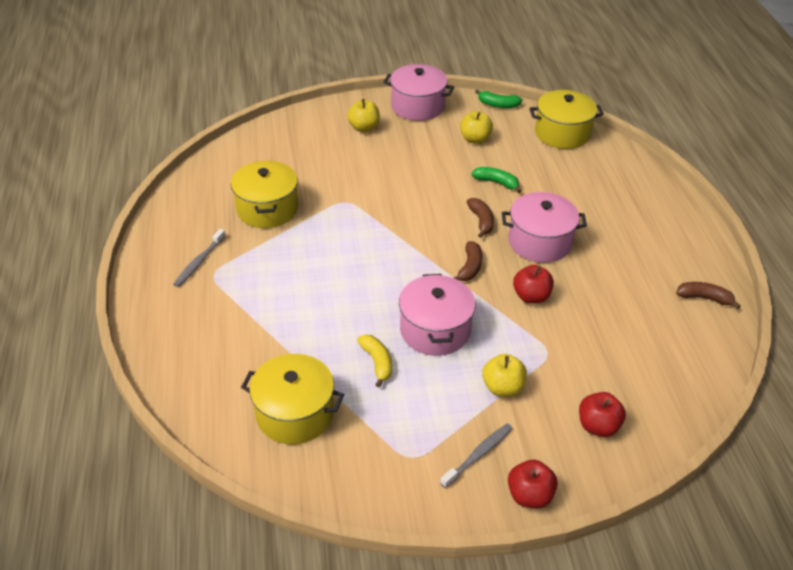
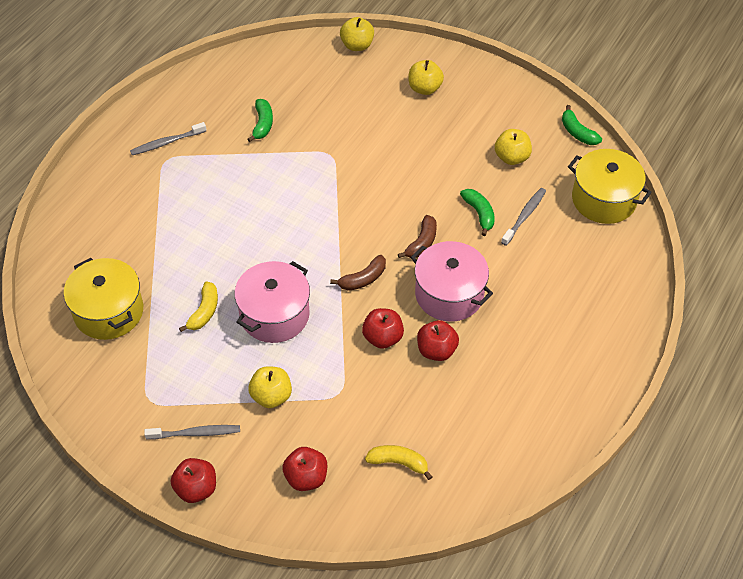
camera: 40 degrees right, 10 degrees up
yellow pot [231,161,298,228] -> green banana [247,99,273,142]
pink pot [383,64,454,121] -> none
brown banana [676,282,741,309] -> none
none -> yellow apple [340,17,374,51]
none -> yellow banana [365,445,432,480]
none -> red apple [417,320,459,361]
none -> grey toothbrush [501,188,546,246]

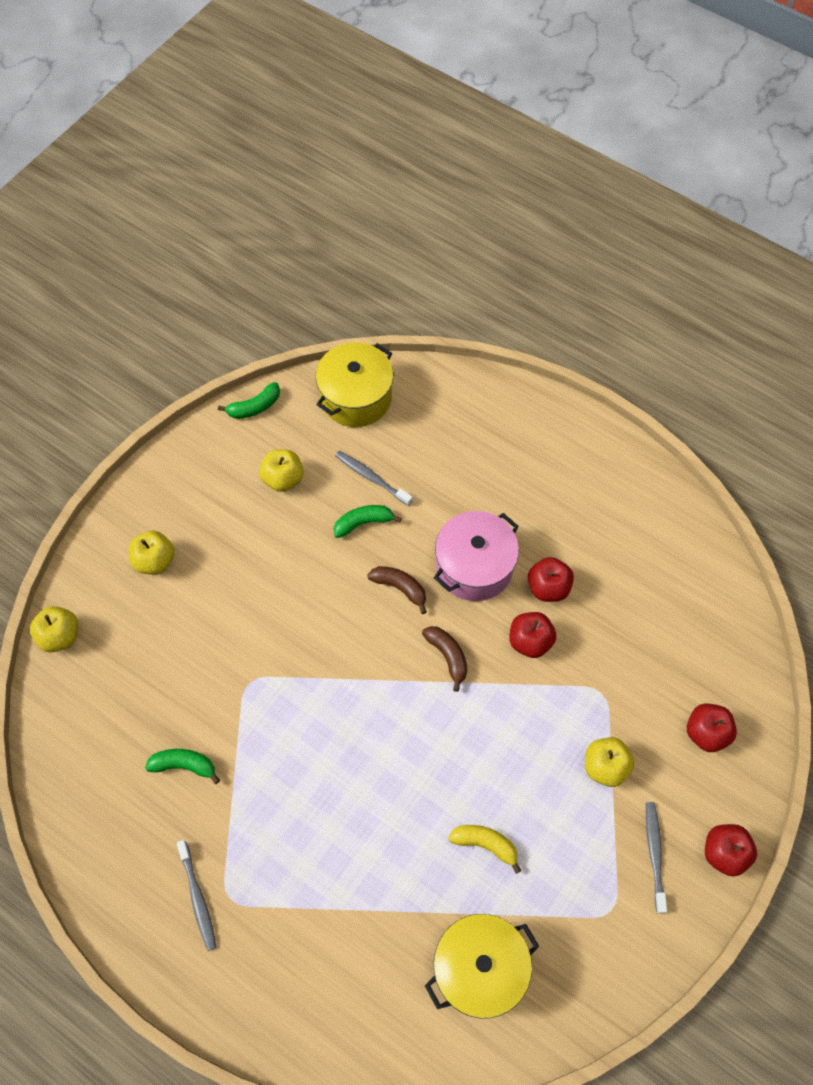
camera: 85 degrees left, 10 degrees up
pink pot [235,261,310,343] -> none
yellow banana [365,445,432,480] -> none

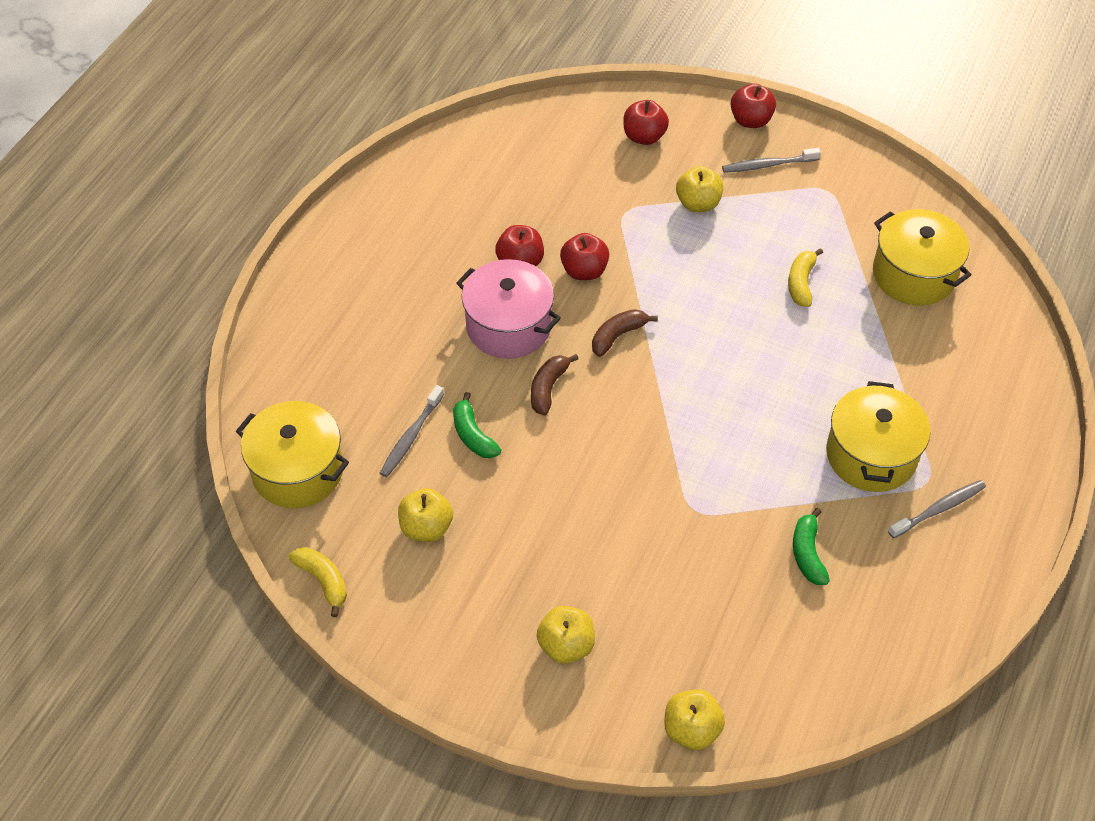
camera: 100 degrees left, 10 degrees down
green banana [218,382,280,419] -> yellow banana [289,547,347,617]
none -> yellow pot [826,381,931,492]

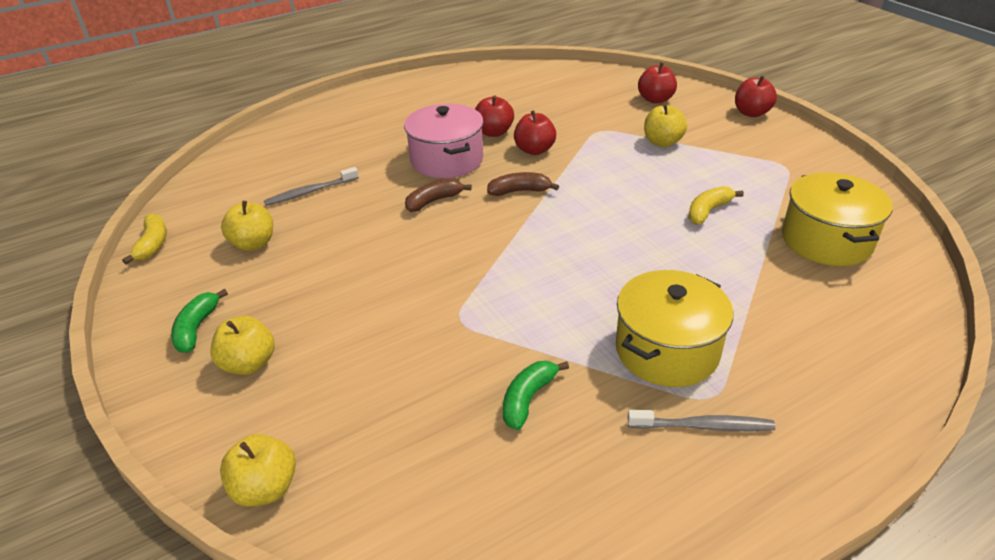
camera: 35 degrees right, 15 degrees down
yellow pot [236,401,349,508] -> none
green banana [453,392,501,458] -> green banana moved to [171,289,228,353]
grey toothbrush [722,148,821,173] -> none

